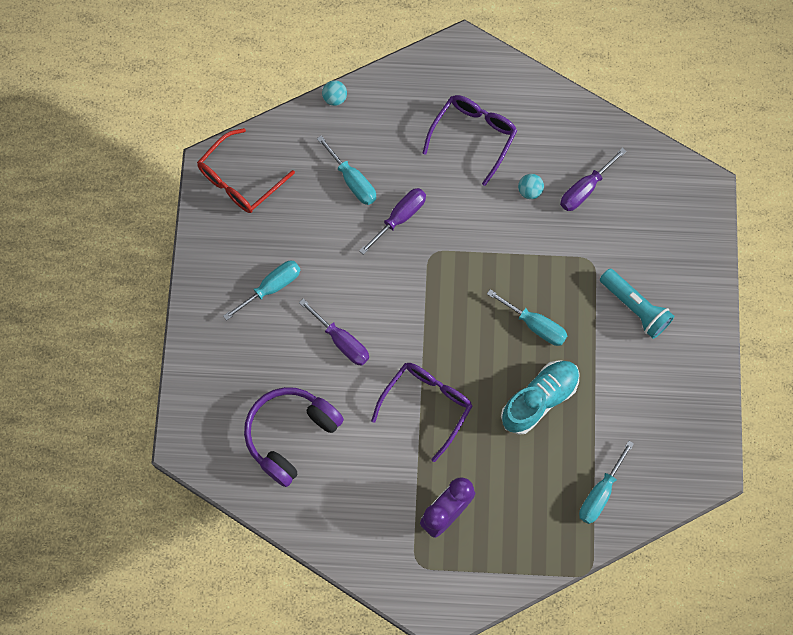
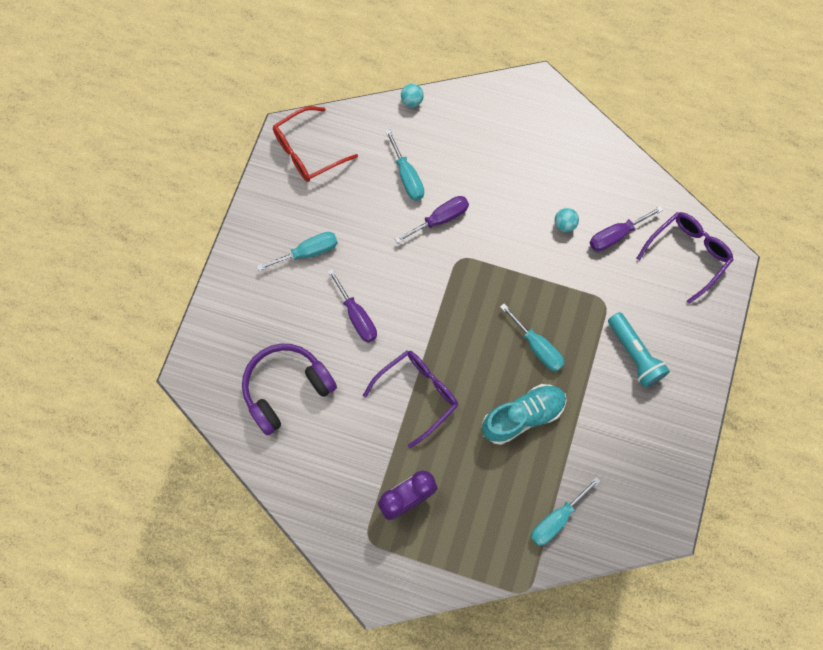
camera: 15 degrees right, 0 degrees up
purple glasses [423,95,517,186] -> purple glasses moved to [636,212,734,304]

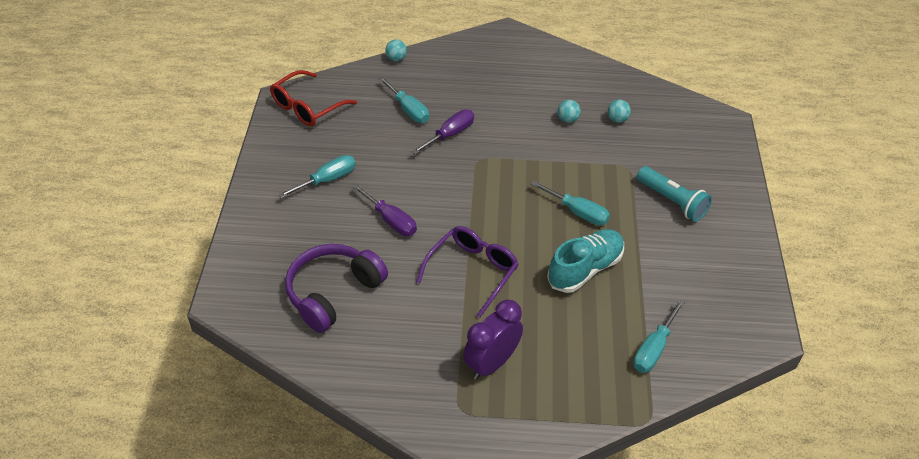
camera: 15 degrees left, 25 degrees down
purple screwdriver [590,206,663,251] -> turquoise ball [607,100,631,123]
purple glasses [636,212,734,304] -> none

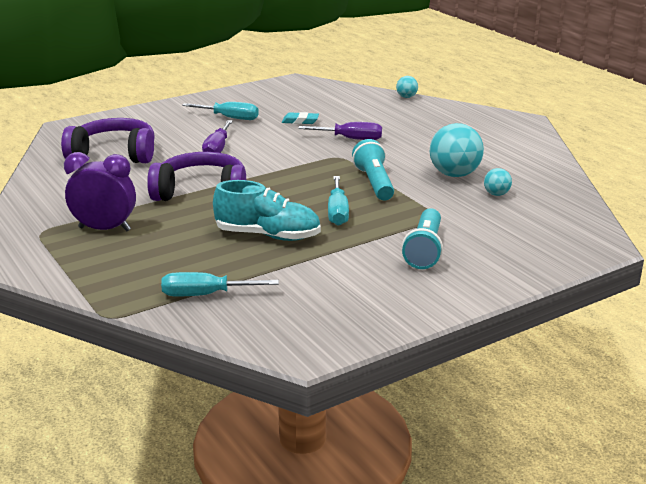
camera: 55 degrees right, 20 degrees down
red glasses [270,70,357,126] -> none
turquoise screwdriver [378,76,429,123] -> none
purple glasses [416,226,519,317] -> purple headphones [147,152,246,201]
turquoise ball [557,100,581,123] -> turquoise ball [430,123,484,177], size x2.01
none -> turquoise eraser [282,112,319,124]
none -> turquoise flashlight [352,139,394,200]

